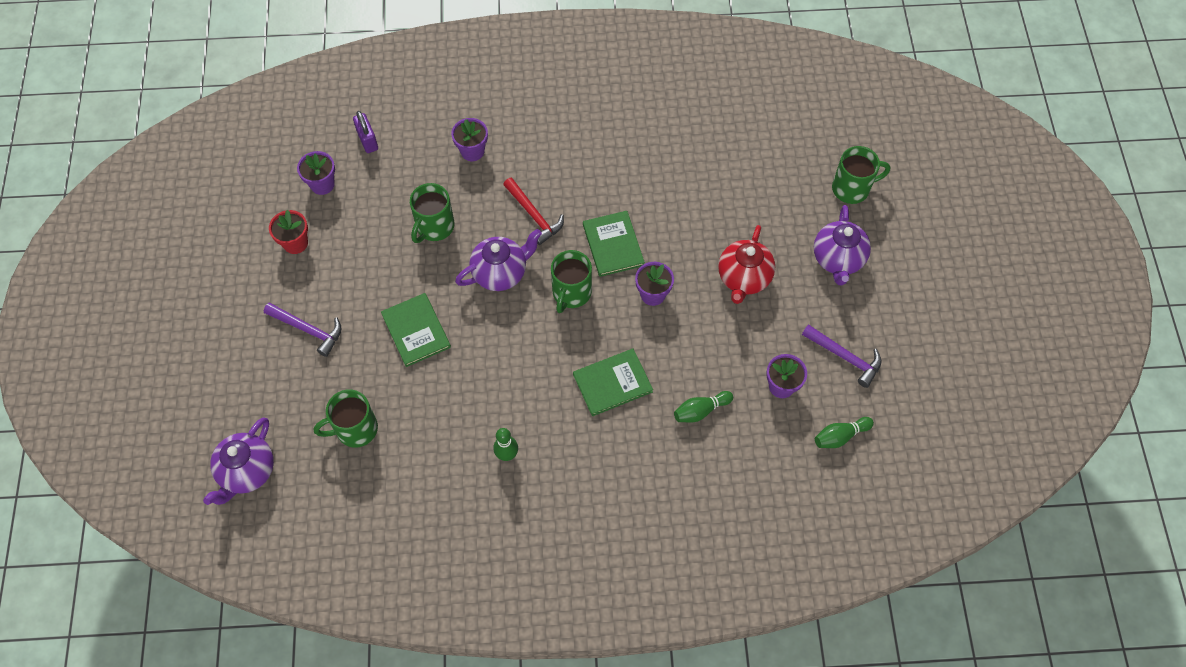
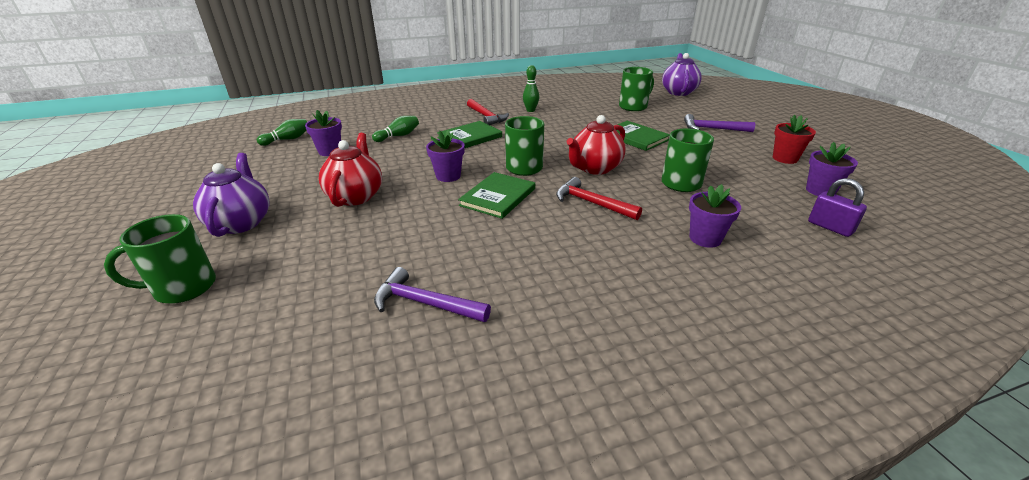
camera: 165 degrees right, 30 degrees down
purple teapot [455,229,542,291] -> red teapot [567,115,626,175]
green book [583,211,645,277] -> green book turned 60 degrees clockwise [458,172,535,219]
purple hammer [802,324,882,388] -> purple hammer moved to [374,267,491,322]
none -> red hammer [467,99,509,125]

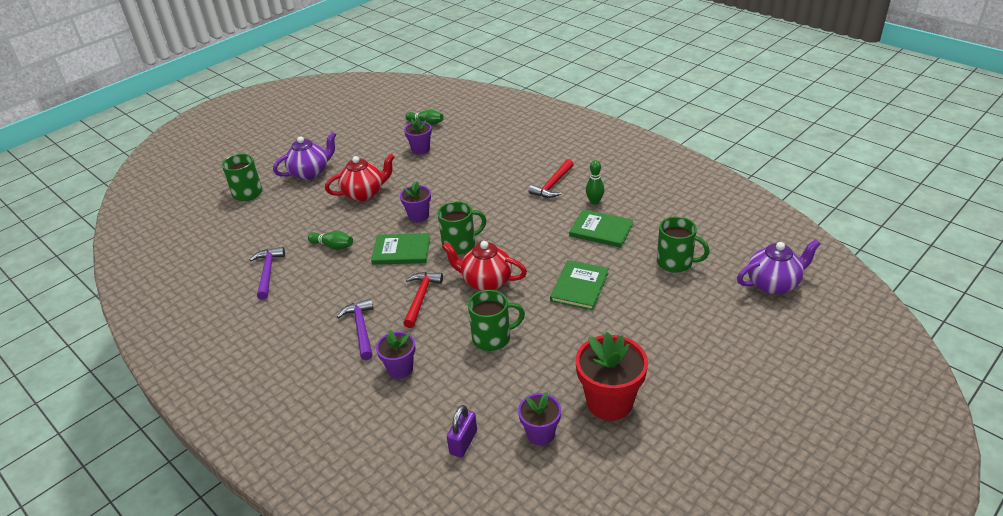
camera: 65 degrees right, 5 degrees up
green bowling pin [372,116,419,142] -> green bowling pin moved to [308,231,353,250]
green book [437,121,502,148] -> green book moved to [569,209,633,248]
purple hammer [684,114,755,132] -> purple hammer moved to [337,299,374,360]
red flower pot [773,115,816,164] -> red flower pot [576,332,648,421], size x1.69

